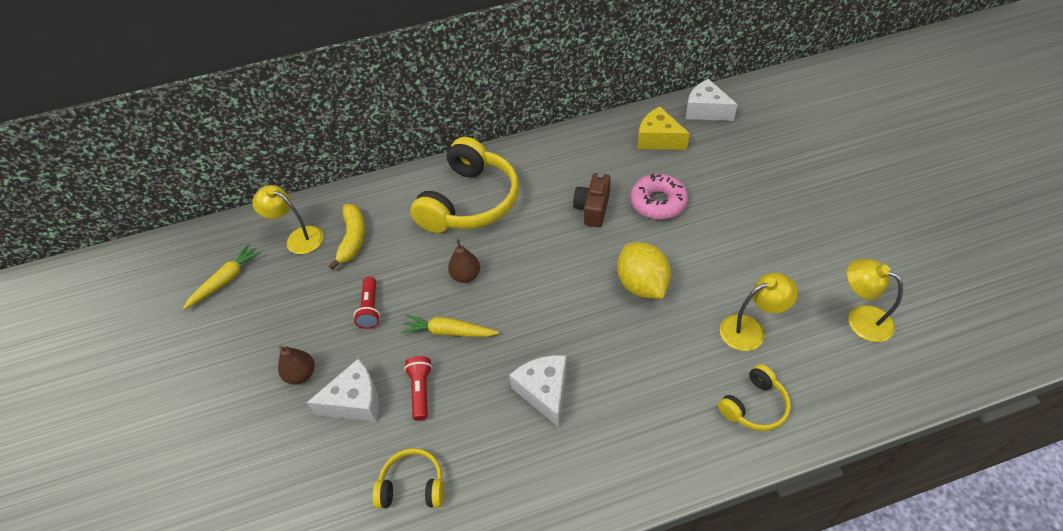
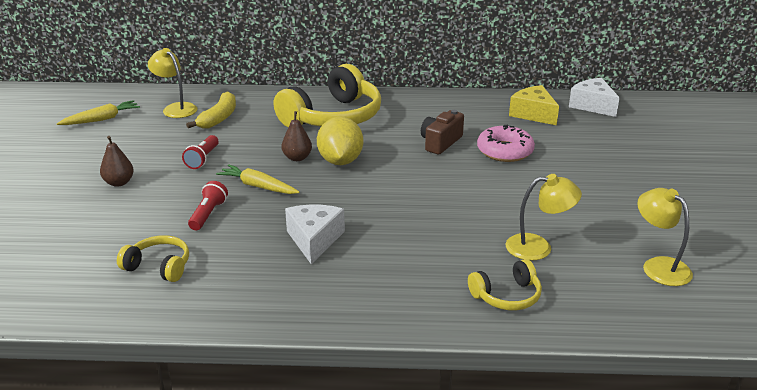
camera: 15 degrees right, 20 degrees down
white cheese [306,359,379,422] -> none
yellow lemon [617,242,671,299] -> yellow lemon moved to [317,117,363,165]

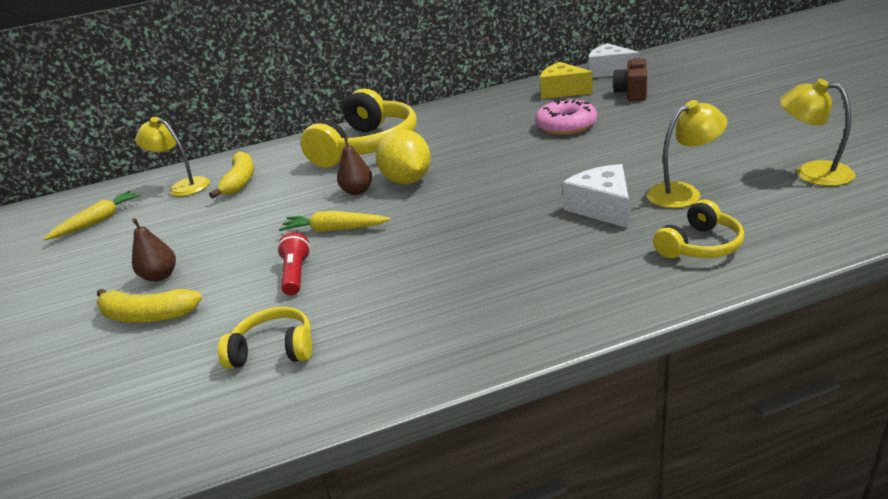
camera: 15 degrees left, 0 degrees up
red flashlight [182,135,219,169] -> none
white cheese [285,205,345,264] -> white cheese moved to [562,164,629,228]
brown camera [421,110,464,155] -> brown camera moved to [612,57,647,101]
none -> yellow banana [97,289,202,322]

